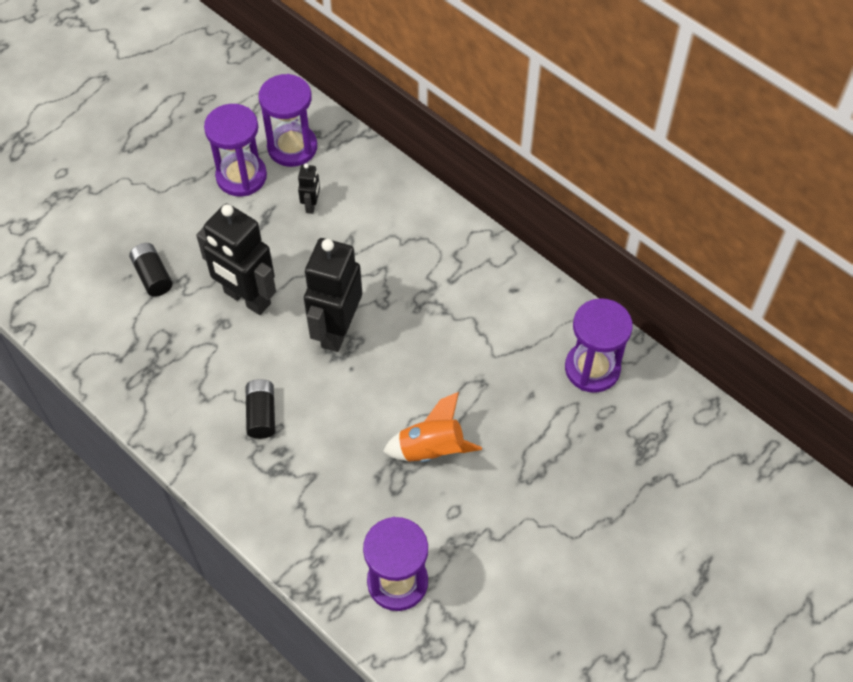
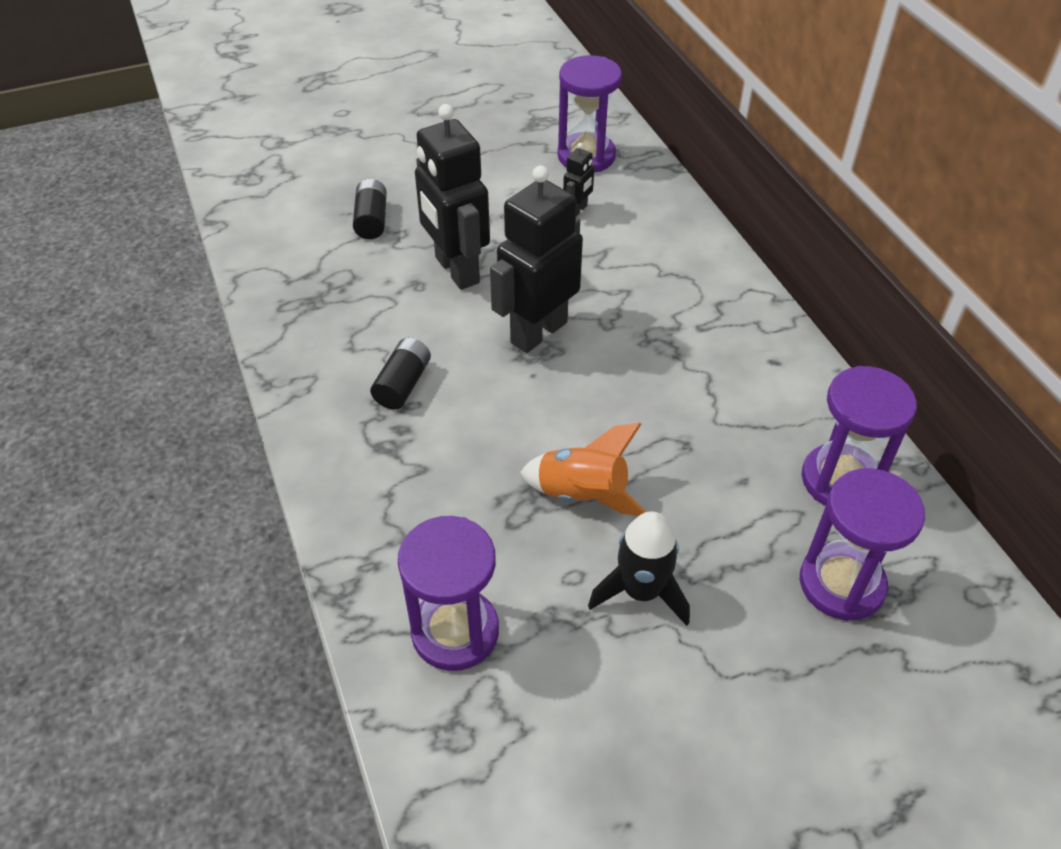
camera: 25 degrees right, 10 degrees down
purple hourglass [204,104,267,196] -> purple hourglass moved to [800,468,925,621]
none -> black rocket [588,511,690,626]

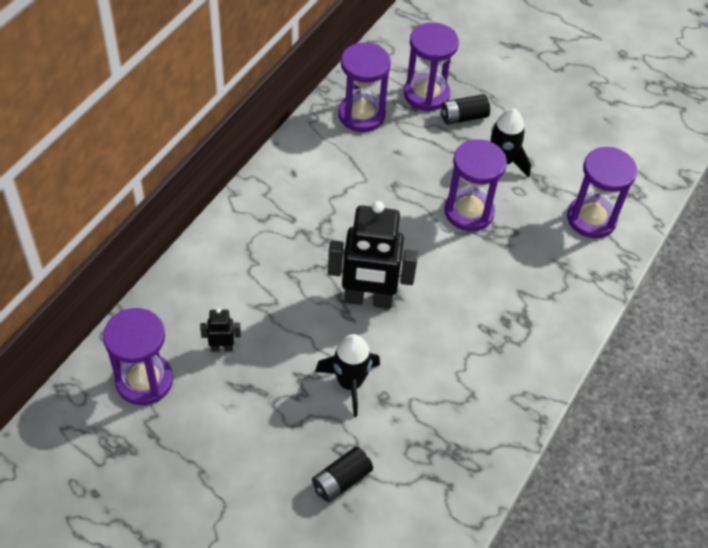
camera: 130 degrees left, 5 degrees up
black battery [370,338,431,410] -> black battery moved to [441,94,490,125]
black robot [415,104,490,290] -> black rocket [315,334,380,417]
orange rocket [520,423,646,516] -> purple hourglass [444,139,507,231]

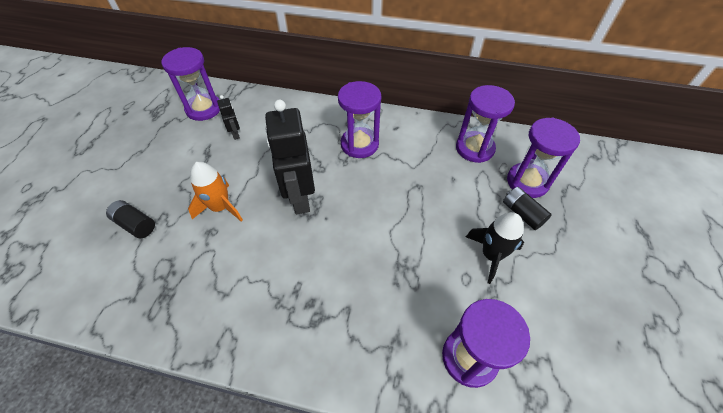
camera: 75 degrees right, 0 degrees up
black rocket [315,334,380,417] -> orange rocket [188,162,243,221]
purple hourglass [444,139,507,231] -> purple hourglass moved to [338,81,381,158]

